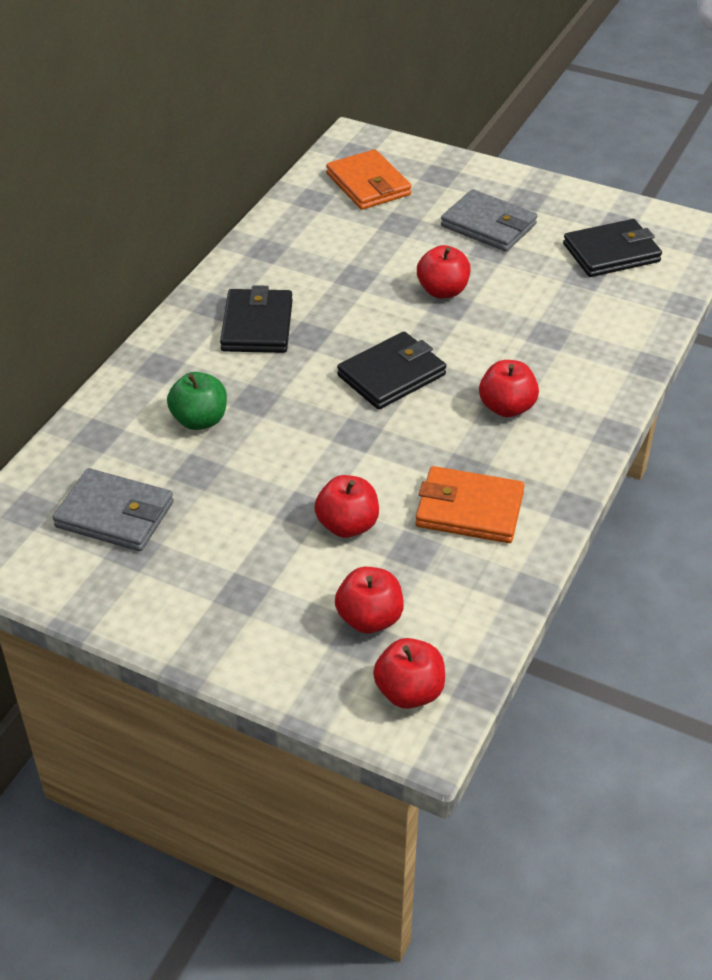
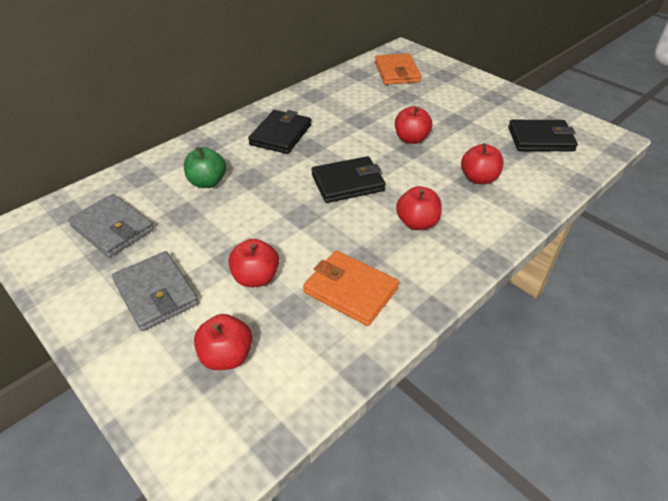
camera: 20 degrees right, 0 degrees up
red apple [373,638,445,709] -> red apple moved to [461,143,503,184]
grey wallet [441,189,537,252] -> grey wallet moved to [112,251,199,331]

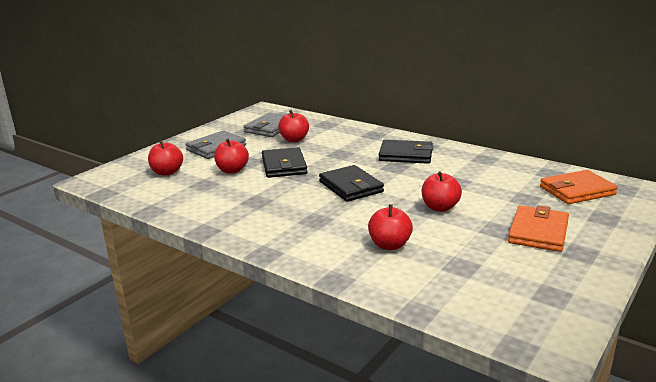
camera: 80 degrees right, 20 degrees down
green apple [184,147,226,188] -> none
orange wallet [303,250,399,326] -> orange wallet moved to [508,205,569,252]
red apple [396,186,442,230] -> red apple moved to [278,110,309,142]
black wallet [508,120,578,151] -> black wallet moved to [262,147,307,178]

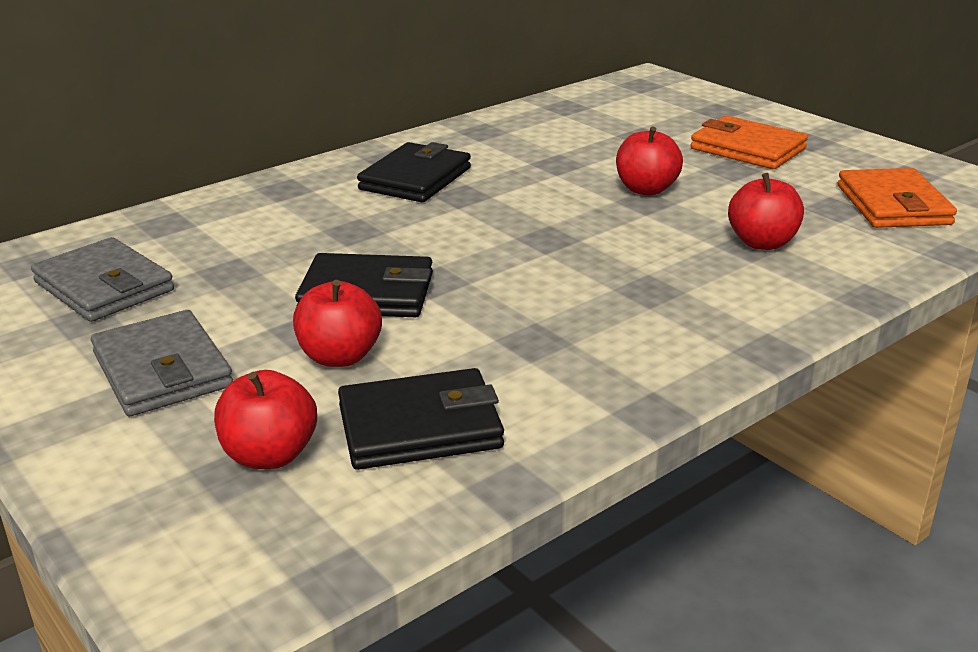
camera: 75 degrees left, 5 degrees up
red apple [278,110,309,142] -> none
black wallet [319,165,384,202] -> black wallet moved to [338,368,504,470]
orange wallet [540,170,618,204] -> orange wallet moved to [837,168,957,228]

